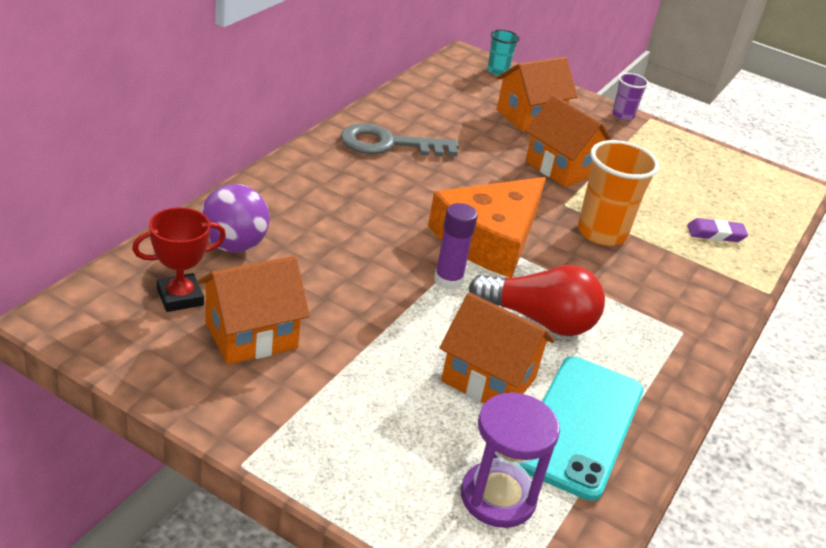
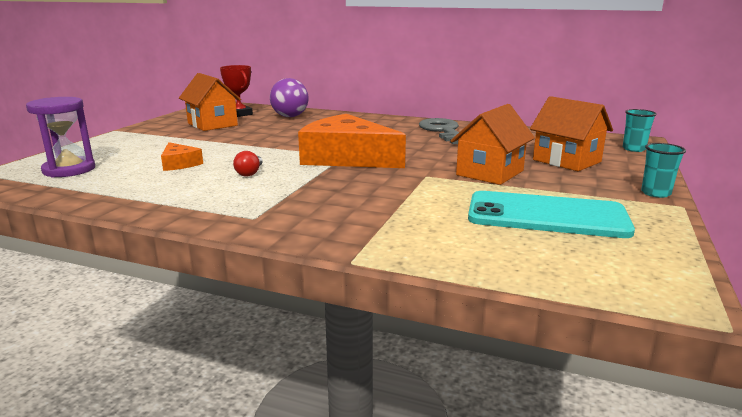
camera: 85 degrees right, 15 degrees down
purple glue stick [434,203,478,290] -> none
orange house [439,292,555,404] -> orange cheese [161,142,203,171]
red light bulb [469,265,605,336] -> red light bulb [233,151,263,176], size x0.46
turquoise phone [520,356,644,501] -> turquoise phone moved to [468,191,635,238]
orange cup [578,140,659,246] -> none
purple cup [612,73,649,121] -> turquoise cup [641,143,686,198]
purple eraser [687,218,748,242] -> none

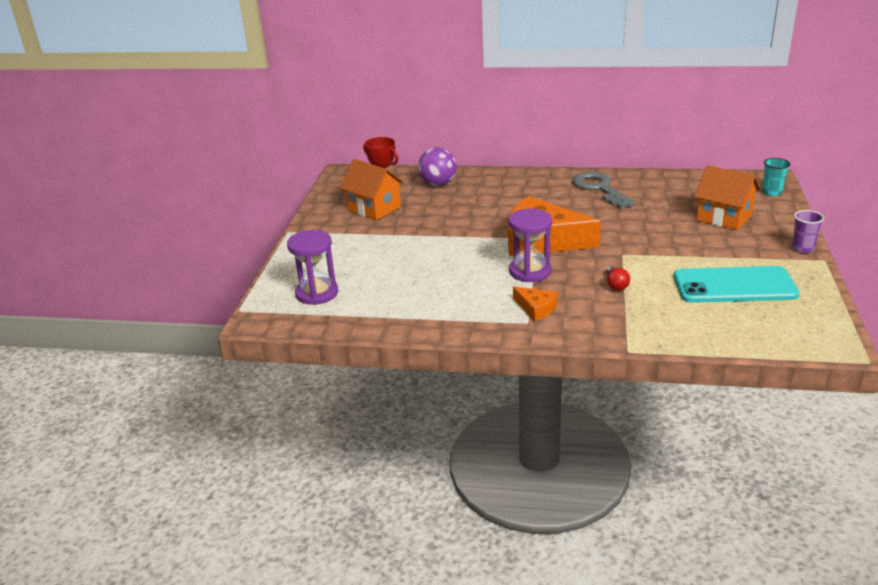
camera: 10 degrees left, 10 degrees up
orange cheese [161,142,203,171] -> orange cheese moved to [513,286,558,321]
red light bulb [233,151,263,176] -> red light bulb moved to [607,266,630,291]
orange house [450,104,535,185] -> none
turquoise cup [641,143,686,198] -> purple cup [792,210,824,253]
none -> purple hourglass [509,209,552,282]

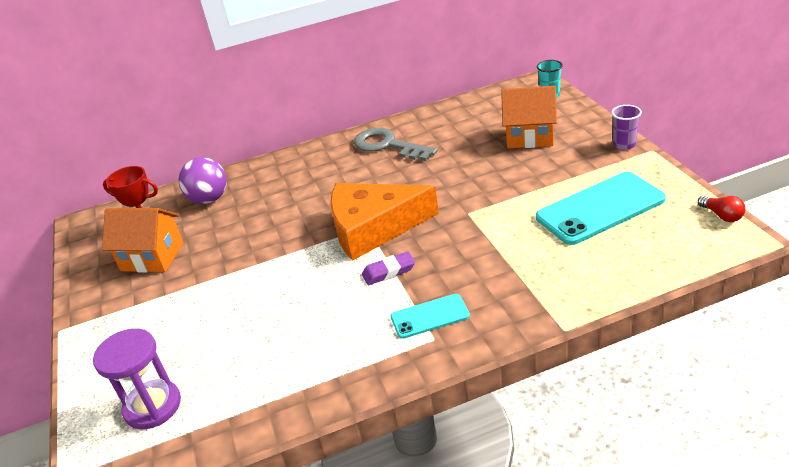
camera: 25 degrees left, 5 degrees up
purple hourglass [509,209,552,282] -> purple eraser [362,251,415,285]
orange cheese [513,286,558,321] -> turquoise phone [391,294,470,339]
red light bulb [607,266,630,291] -> red light bulb moved to [698,196,745,222]

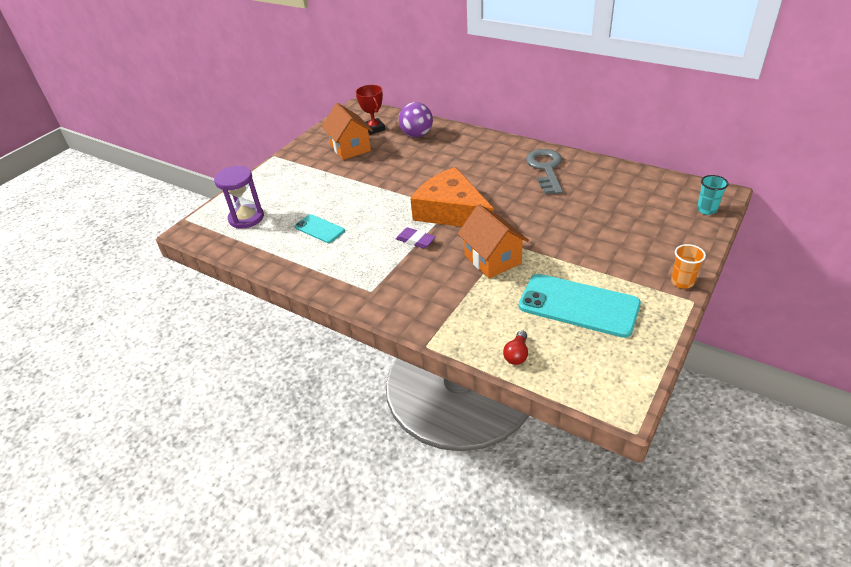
camera: 50 degrees right, 5 degrees up
turquoise phone [391,294,470,339] -> turquoise phone moved to [295,214,345,243]
orange house [501,86,557,148] -> orange house moved to [458,204,529,279]
purple cup [611,105,642,150] -> orange cup [671,244,706,289]
red light bulb [698,196,745,222] -> red light bulb moved to [503,330,528,365]

